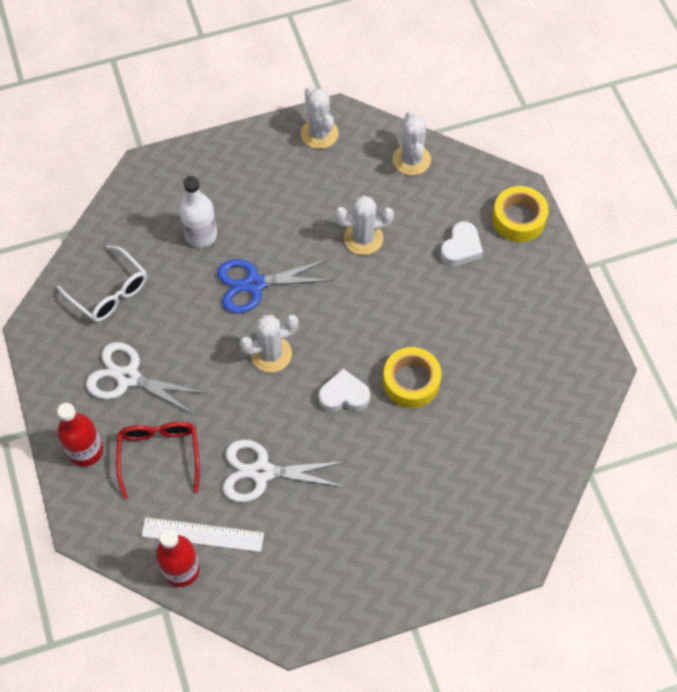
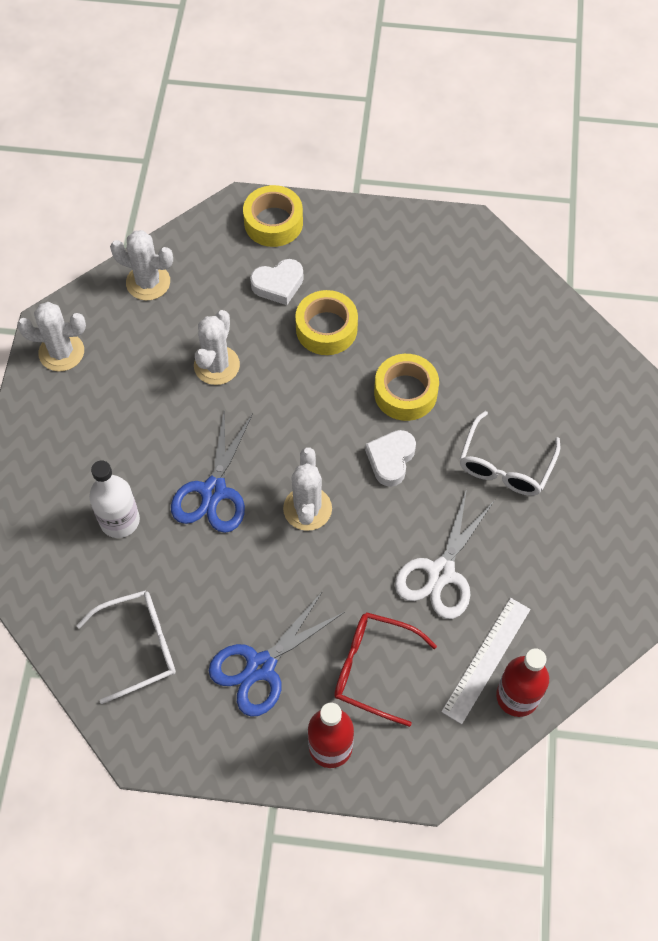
camera: 65 degrees left, 0 degrees up
white scissors [86,342,205,415] -> blue scissors [209,591,345,717]
white heart [440,221,483,266] -> white heart turned 105 degrees clockwise [250,259,304,305]
none -> yellow tape [295,290,358,355]
none -> white glasses [460,411,560,496]

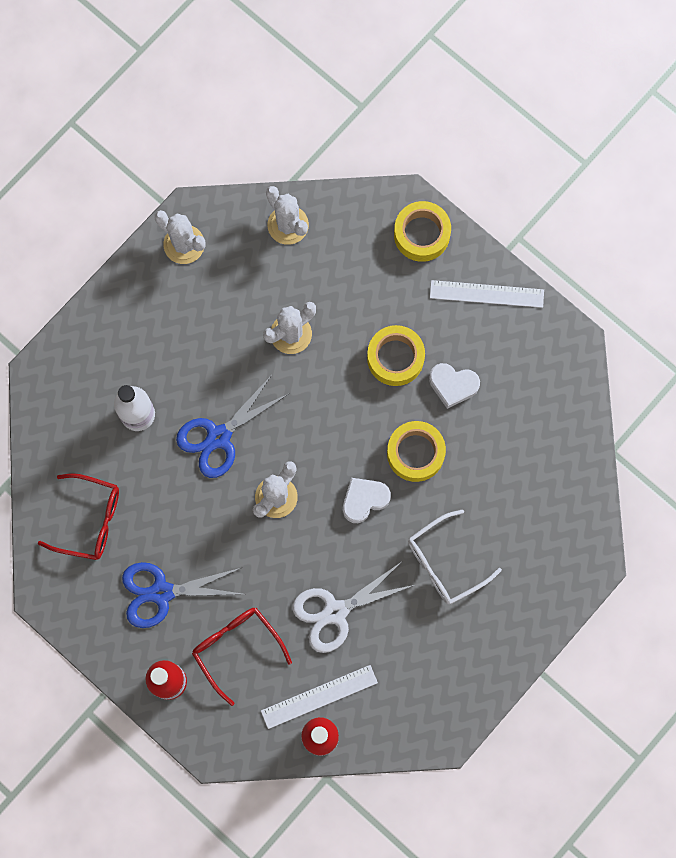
camera: 35 degrees right, 15 degrees up
white glasses [76,590,176,704] -> red glasses [38,473,119,560]
white heart [250,259,304,305] -> white heart moved to [429,363,480,409]
none -> white ruler [430,280,544,308]

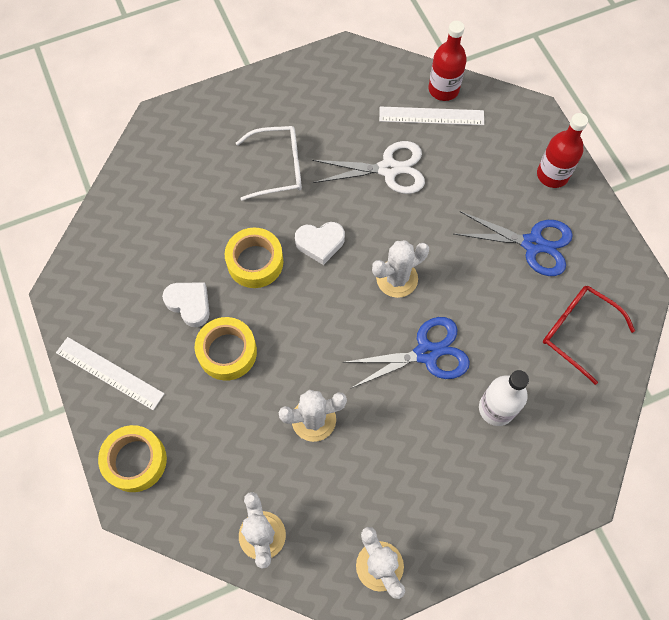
camera: 155 degrees left, 10 degrees down
red glasses [192,608,292,706] -> none

